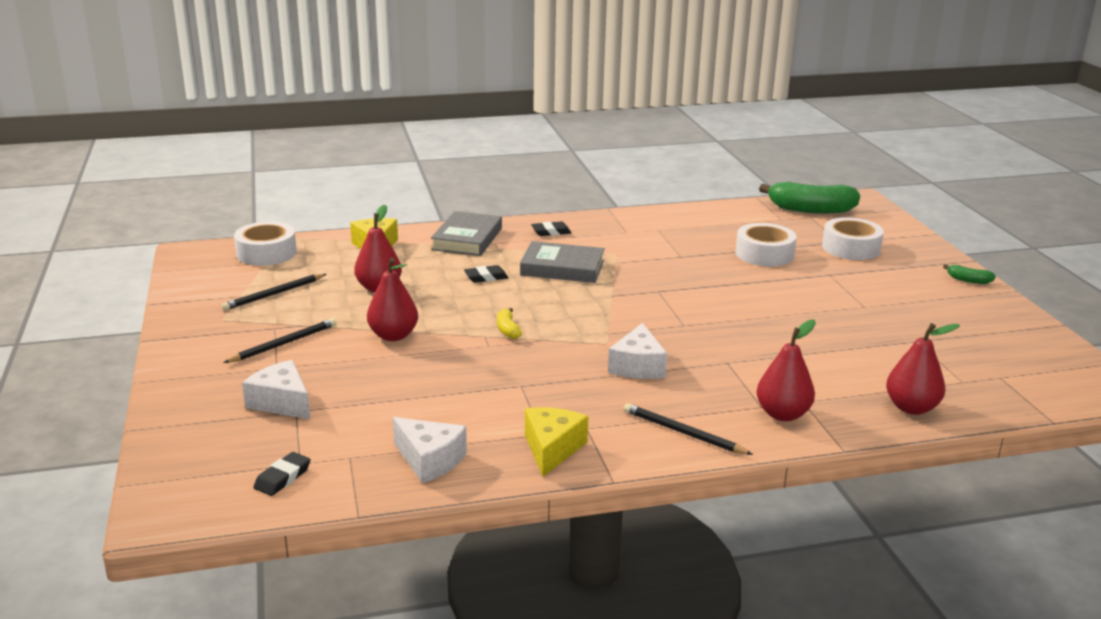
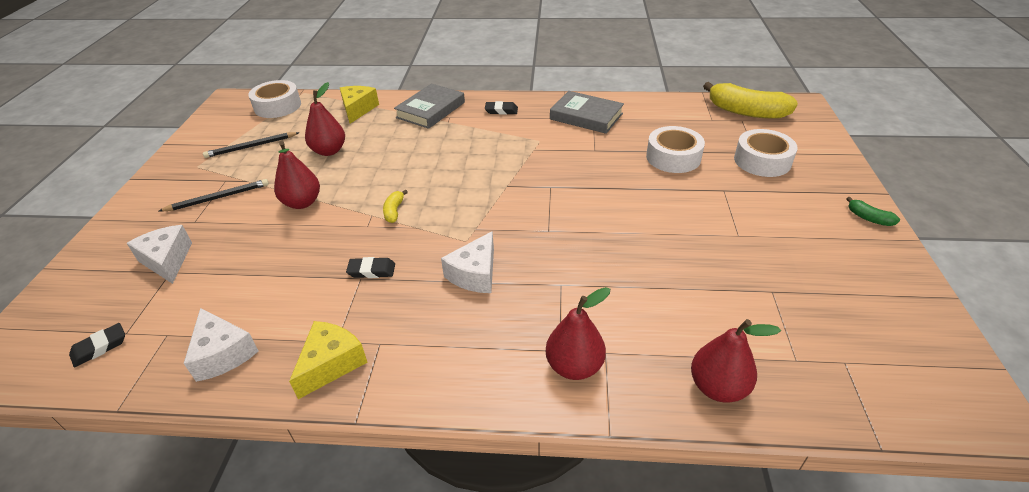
camera: 20 degrees right, 15 degrees up
black eraser [464,265,509,283] -> black eraser moved to [346,257,395,278]
grey book [520,241,605,283] -> grey book moved to [550,91,624,134]
black pencil [624,403,753,455] -> none
green banana [759,181,860,214] -> yellow banana [703,82,798,119]

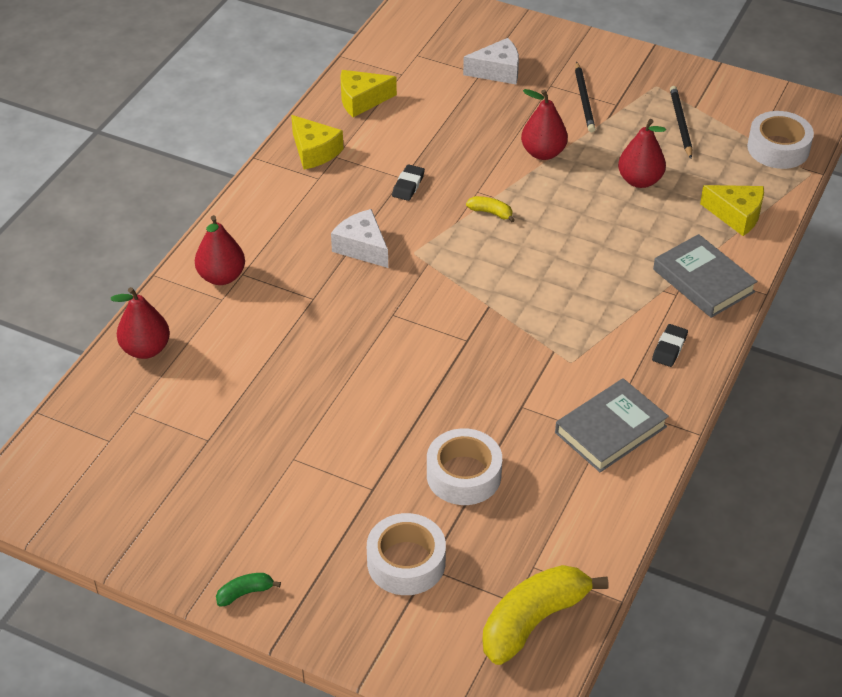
camera: 110 degrees right, 5 degrees up
black eraser [69,323,125,367] -> none
white cheese [184,308,258,382] -> yellow cheese [340,70,397,117]

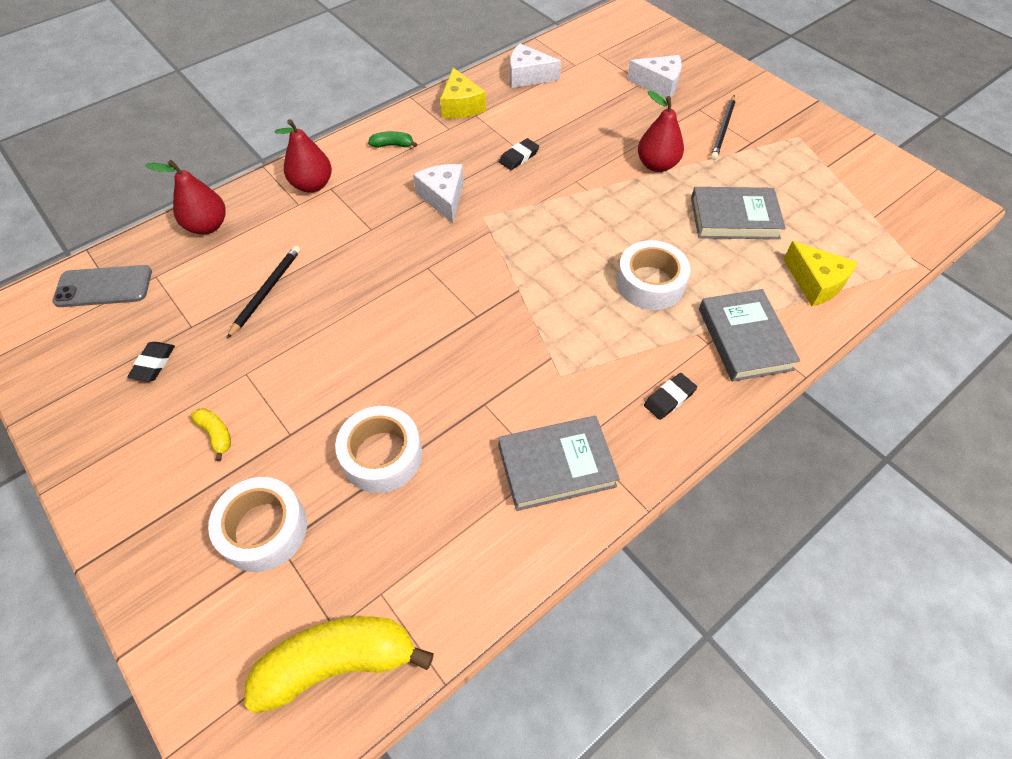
camera: 25 degrees right, 10 degrees up
green banana [216,573,281,607] -> green banana moved to [368,131,417,148]
yellow cheese [340,70,397,117] -> white cheese [510,44,561,88]
yellow banana [466,196,515,222] -> yellow banana moved to [190,408,231,461]
red pear [618,119,666,188] -> grey book [691,187,786,239]
black pencil [670,86,692,158] -> black pencil moved to [227,246,301,338]
white tape [747,111,814,169] -> white tape moved to [616,240,690,310]
none -> grey phone [52,265,152,307]
none -> black eraser [127,342,175,382]

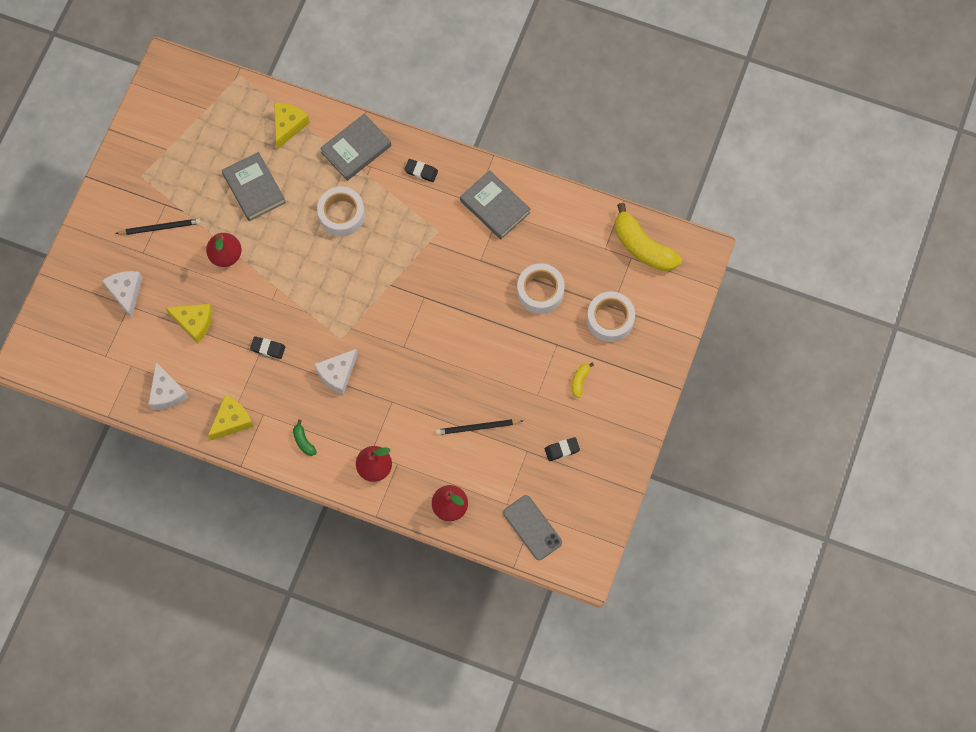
camera: 120 degrees left, 15 degrees up
none -> yellow cheese [166,304,212,344]

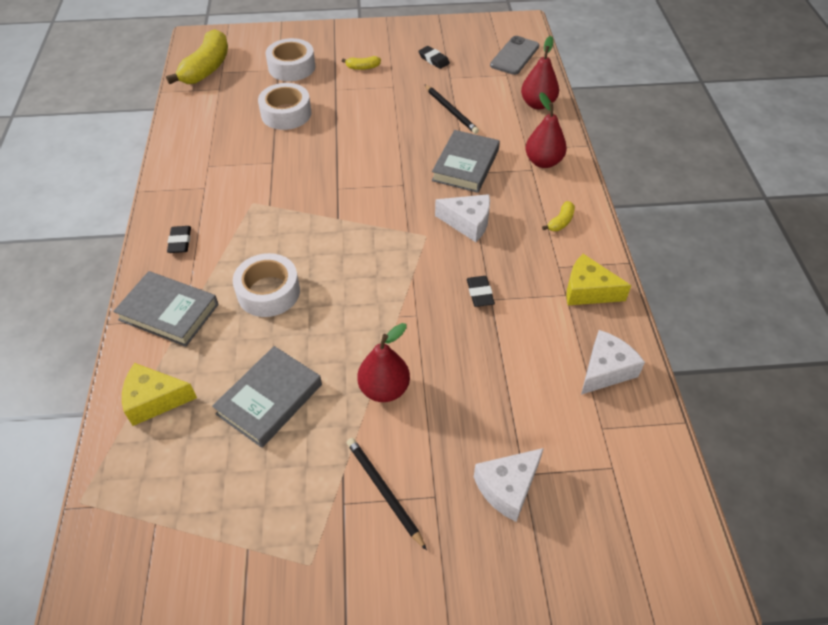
camera: 115 degrees left, 20 degrees down
yellow cheese [166,304,212,344] -> none
green banana [293,420,317,456] -> yellow banana [542,201,575,231]
grey book [460,170,530,240] -> grey book moved to [432,130,500,193]

